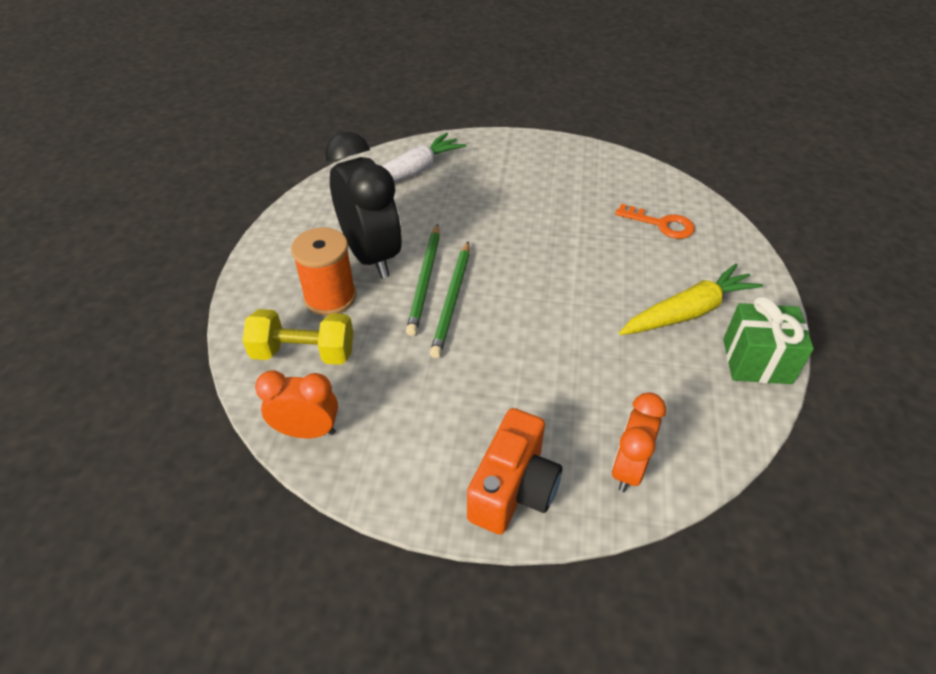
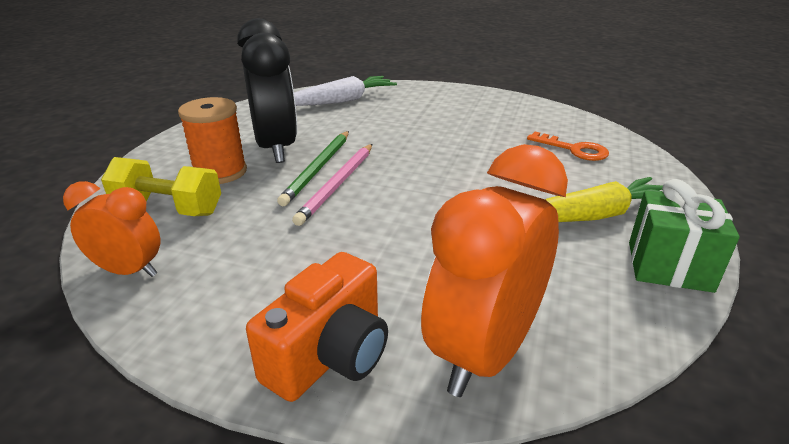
camera: 10 degrees right, 15 degrees down
green pencil [430,241,469,358] -> pink pencil [292,144,372,226]
orange clock [612,392,666,492] -> orange clock [421,144,568,397], size x1.75

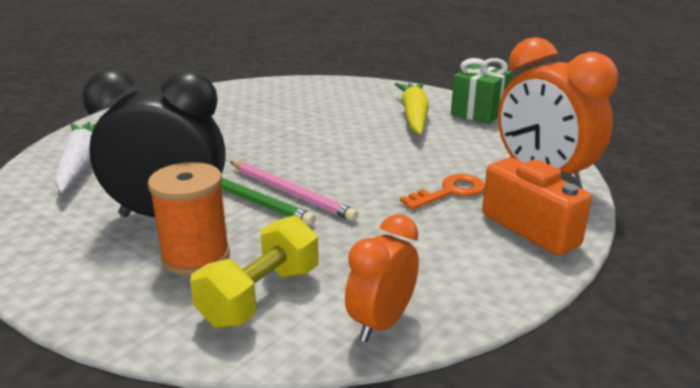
camera: 70 degrees left, 5 degrees down
orange key [527,131,609,161] -> orange key moved to [400,174,485,210]

